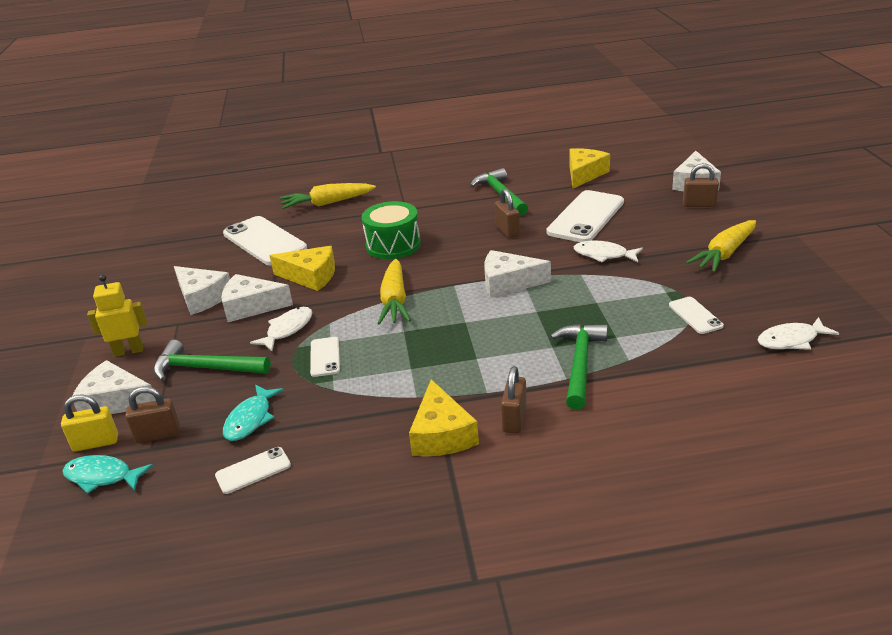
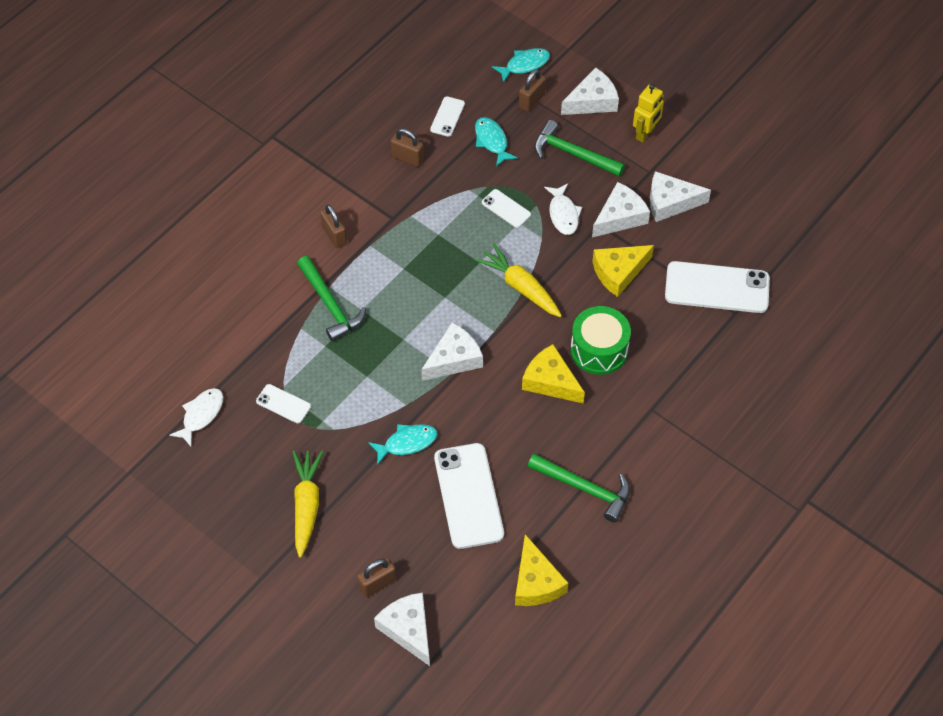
camera: 135 degrees right, 25 degrees up
yellow padlock [61,395,118,452] -> none
green hammer [153,340,271,381] -> green hammer turned 120 degrees counterclockwise [534,120,625,176]
yellow carrot [280,183,376,209] -> none
yellow cheese [409,380,479,457] -> yellow cheese moved to [522,344,585,404]
brown padlock [495,189,520,238] -> brown padlock moved to [391,129,424,167]
white fish [574,240,643,262] -> turquoise fish [368,424,437,465]

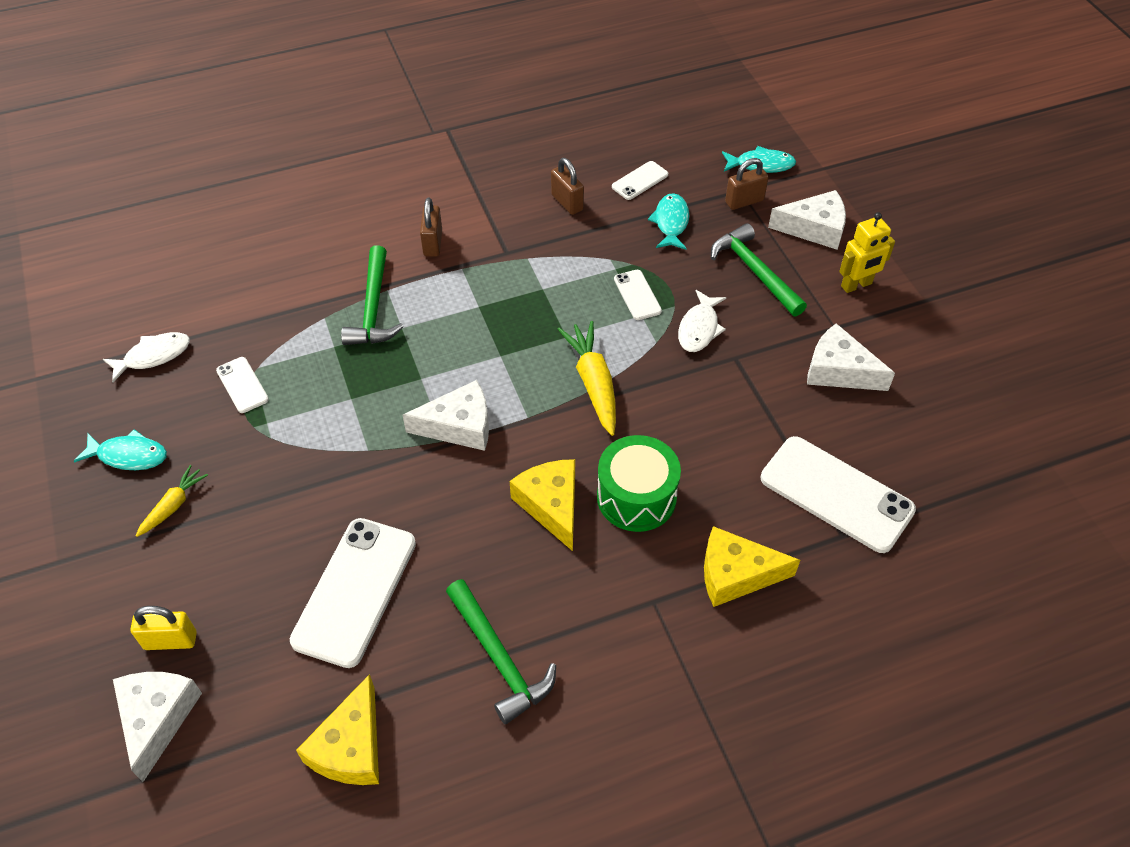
camera: 30 degrees right, 5 degrees down
yellow carrot [293,450,323,558] -> yellow carrot [136,465,208,537], size x0.59
brown padlock [357,558,396,597] -> yellow padlock [130,606,197,650]
turquoise fish [368,424,437,465] -> turquoise fish moved to [74,429,167,470]
white cheese [592,182,650,237] -> none
yellow cheese [592,245,654,297] -> yellow cheese moved to [704,526,800,607]

